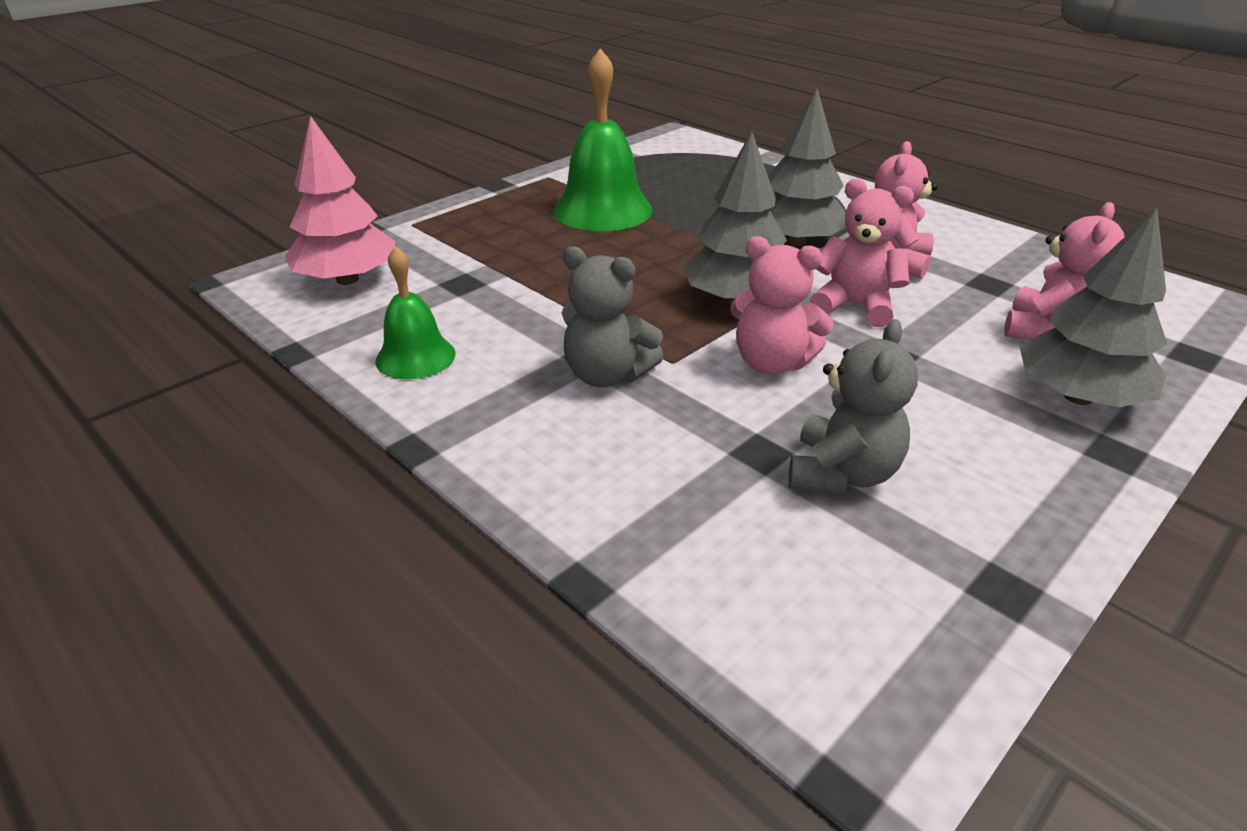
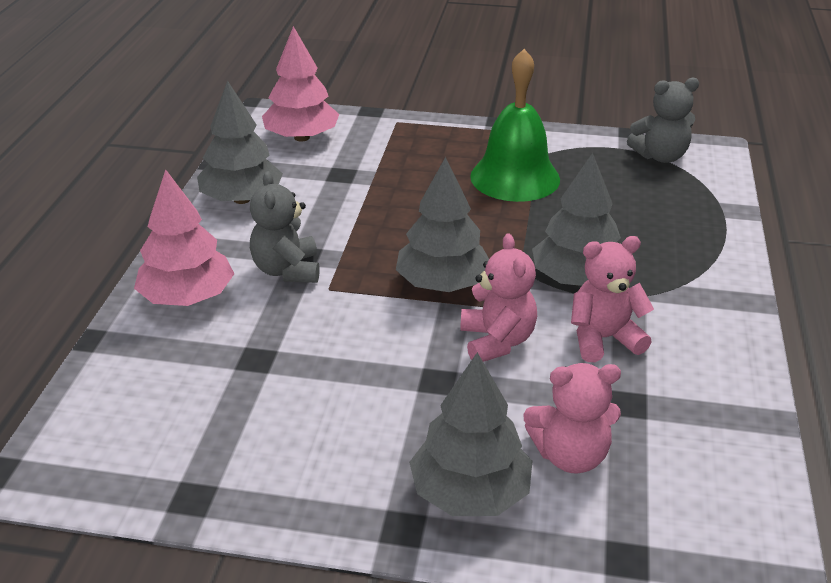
camera: 55 degrees right, 0 degrees up
green bell [375,246,455,380] -> grey tree [197,80,283,204]
pink teddy bear [730,236,834,374] -> none
grey teddy bear [789,319,918,494] -> grey teddy bear moved to [627,78,699,163]
none -> pink tree [134,169,235,306]

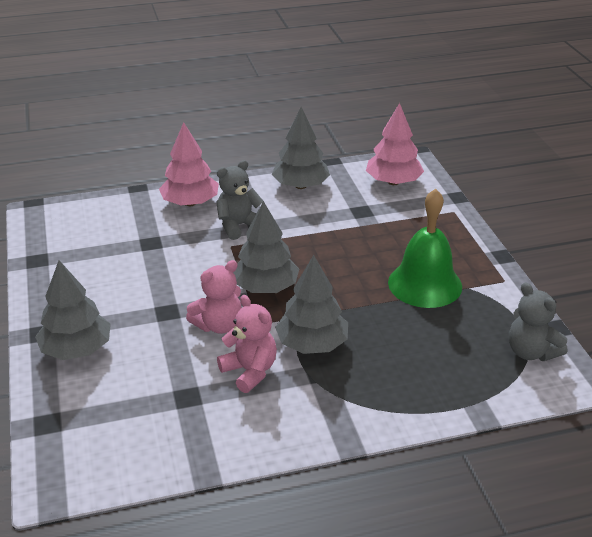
camera: 65 degrees right, 0 degrees up
pink teddy bear [524,363,621,474] -> none

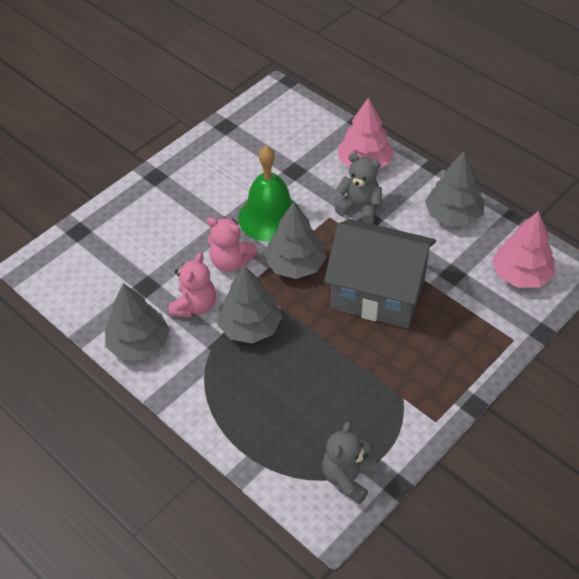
camera: 60 degrees right, 15 degrees up
grey tree [35,260,111,360] -> grey tree moved to [105,283,170,360]
green bell [388,189,462,308] -> green bell moved to [238,146,300,242]
none -> grey house [324,219,436,329]

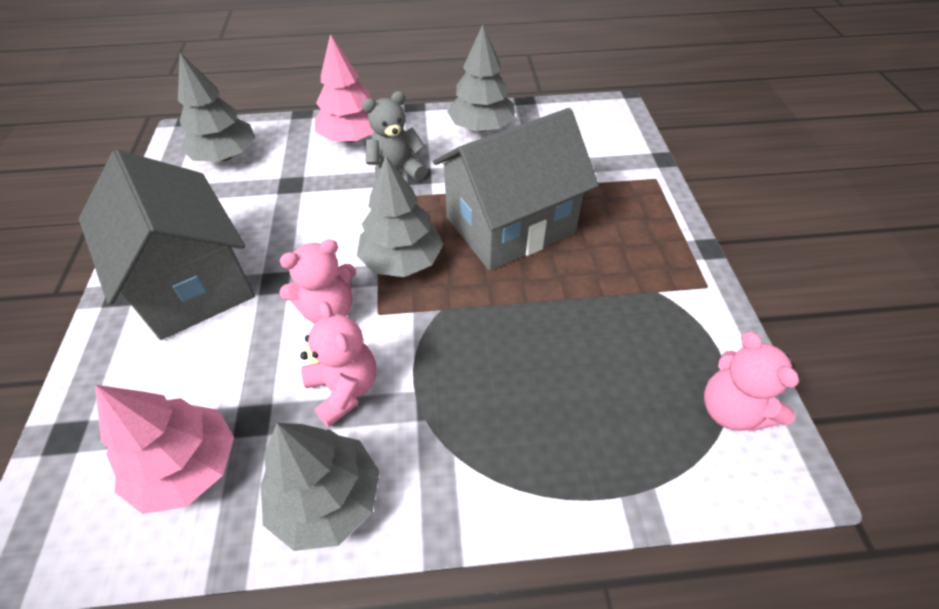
camera: 50 degrees left, 0 degrees up
grey tree [217,265,282,343] -> grey tree moved to [178,53,255,162]
green bell [238,146,300,242] -> none
grey teddy bear [322,421,376,504] -> pink teddy bear [704,331,799,432]
pink tree [492,211,555,288] -> pink tree moved to [95,385,234,514]
none -> grey house [79,150,255,340]

